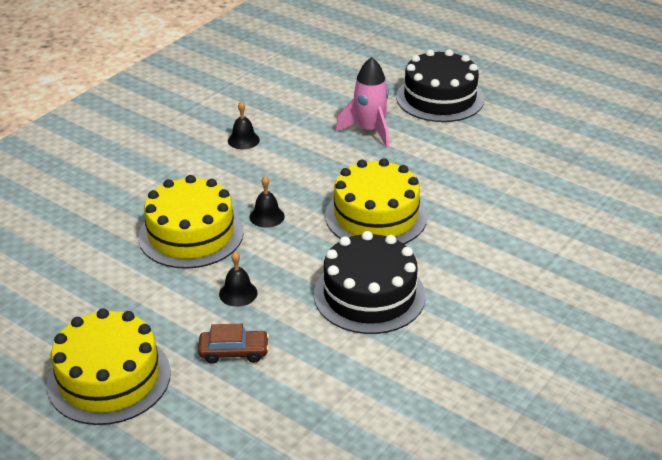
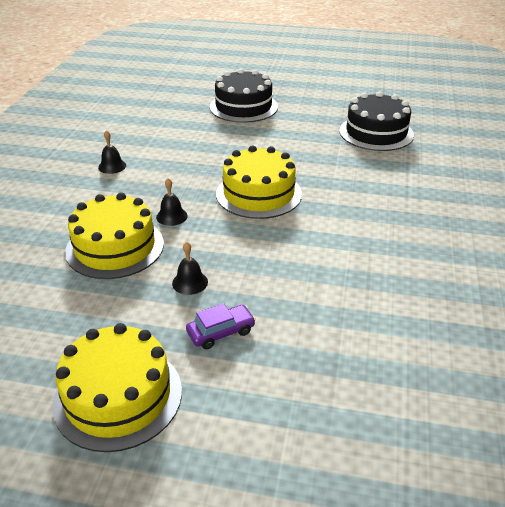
camera: 25 degrees left, 0 degrees up
brown car [198,324,269,364] -> purple car [186,303,256,349]
black cake [314,231,426,334] -> black cake moved to [339,91,414,151]
pink rocket [336,57,389,148] -> none

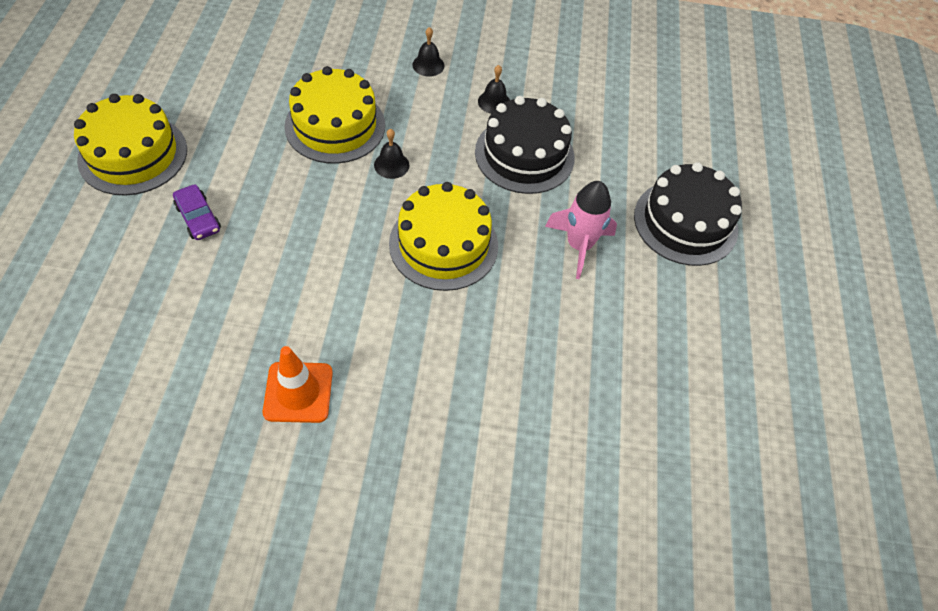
camera: 80 degrees right, 20 degrees up
black bell [172,242,208,295] -> black bell moved to [412,27,444,77]
black cake [339,91,414,151] -> black cake moved to [475,96,575,194]
none -> orange traffic cone [263,346,333,423]
none -> pink rocket [545,181,617,279]

